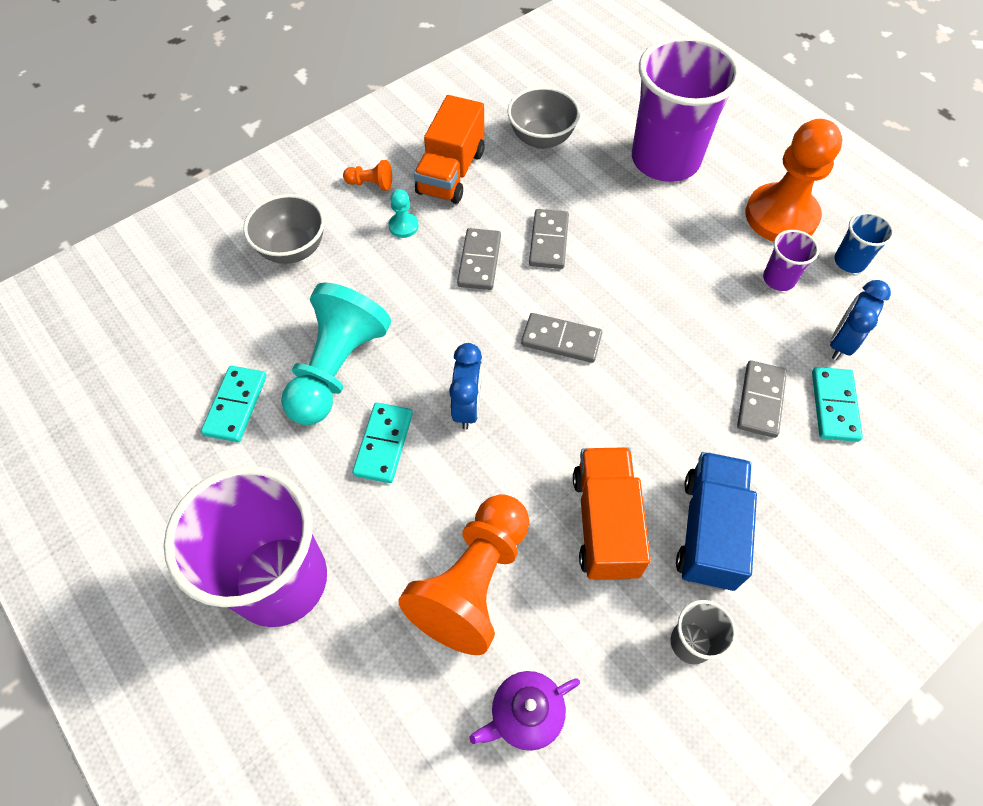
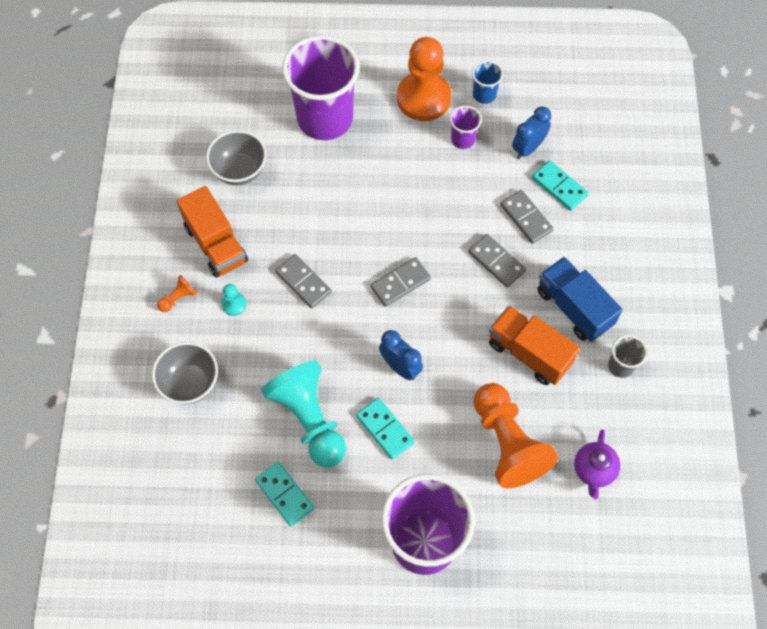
camera: 50 degrees left, 5 degrees up
grey domino [529,209,569,269] -> grey domino moved to [468,234,526,287]
blue clock [830,280,891,360] -> blue clock turned 60 degrees clockwise [512,106,551,159]

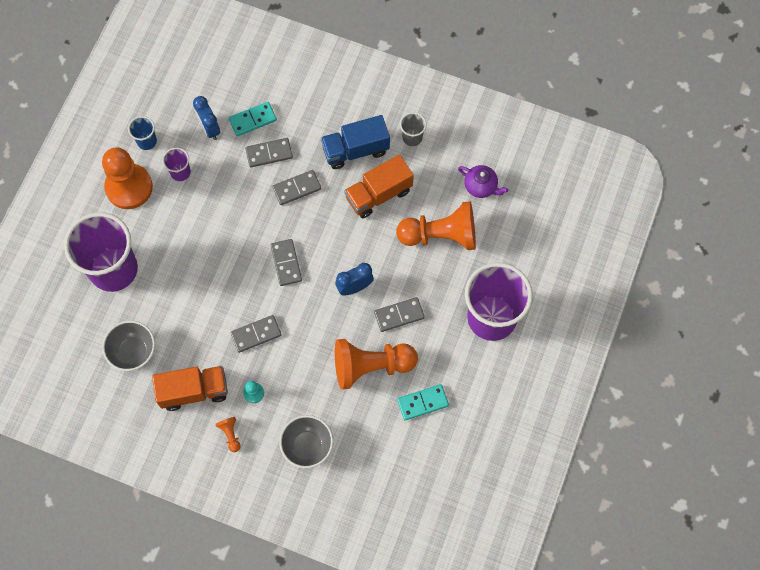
camera: 70 degrees left, 5 degrees up
turquoise pawn [261,360,346,467] -> orange pawn [335,339,418,390]
turquoise domino [356,398,415,460] -> grey domino [374,297,425,332]

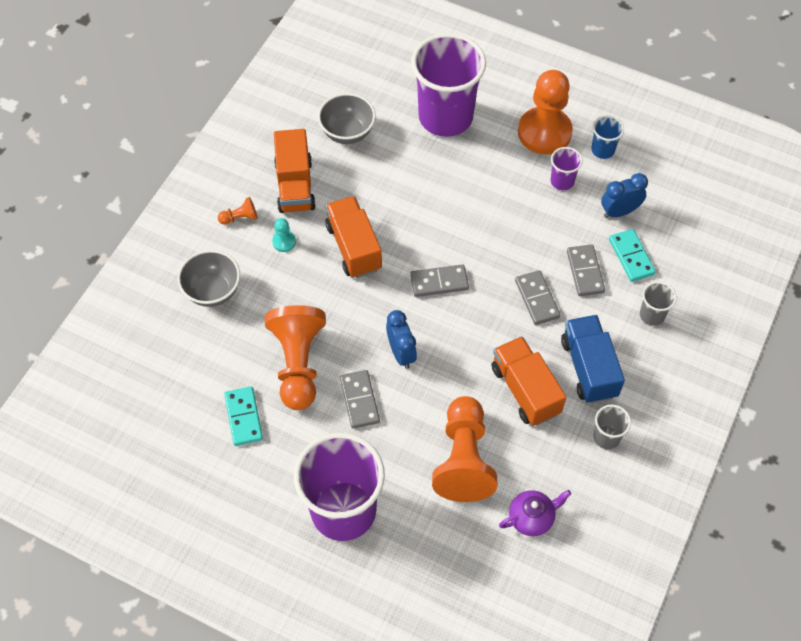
camera: 95 degrees right, 10 degrees down
grey domino [230,315,282,353] -> orange truck [325,196,382,278]
purple teapot [458,165,508,198] -> purple teapot turned 150 degrees counterclockwise [499,490,571,536]
none -> grey cup [640,281,677,326]

